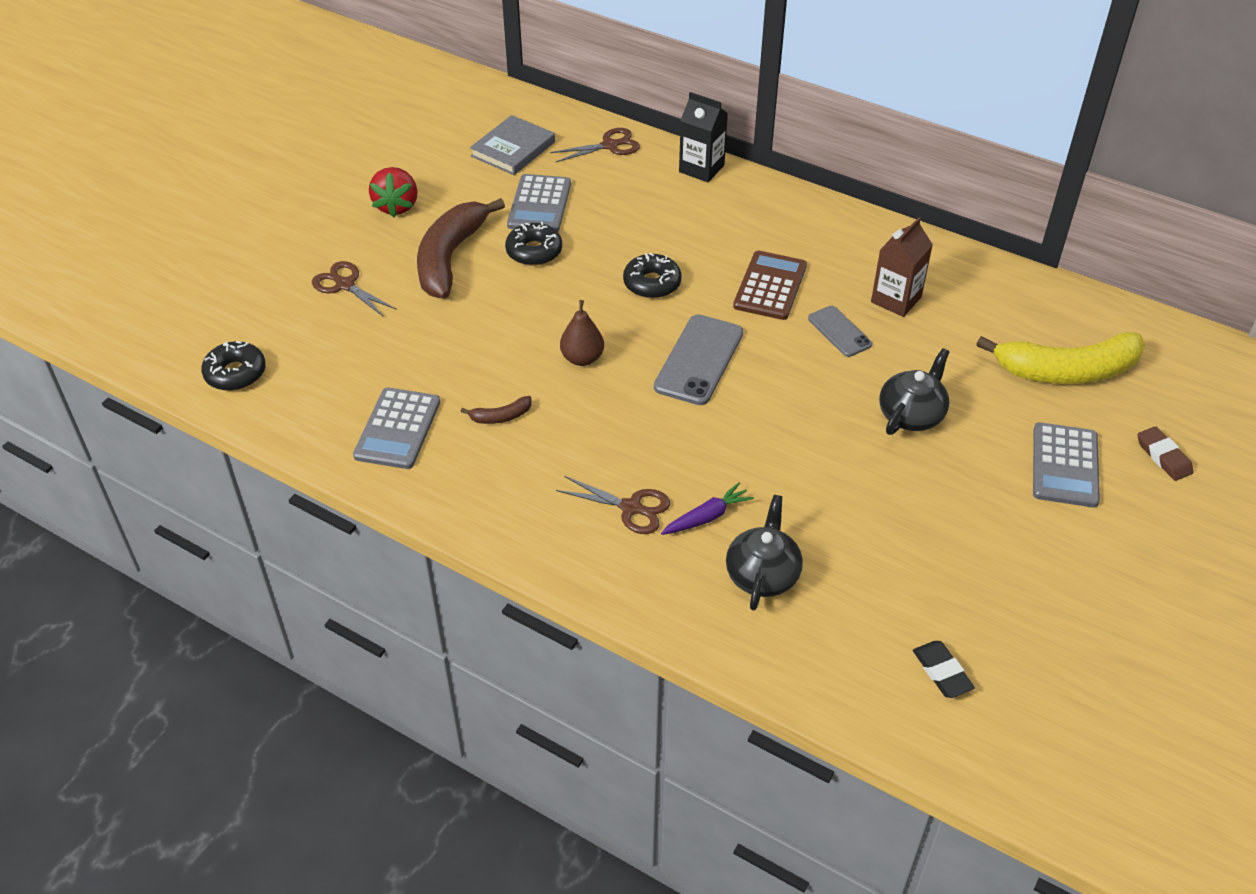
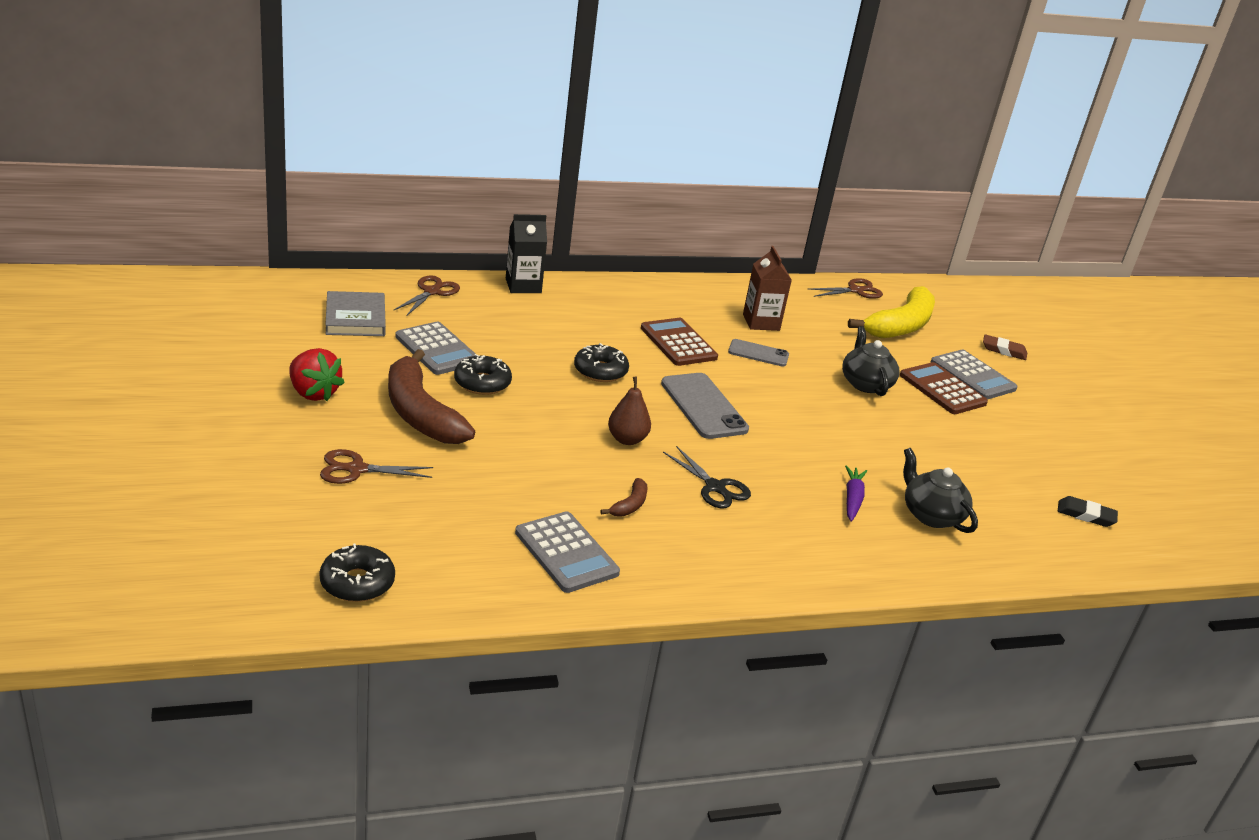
camera: 50 degrees left, 15 degrees down
brown scissors [556,476,670,534] -> brown scissors moved to [808,278,883,299]
none -> black scissors [663,446,751,509]
none -> brown calculator [900,362,988,414]

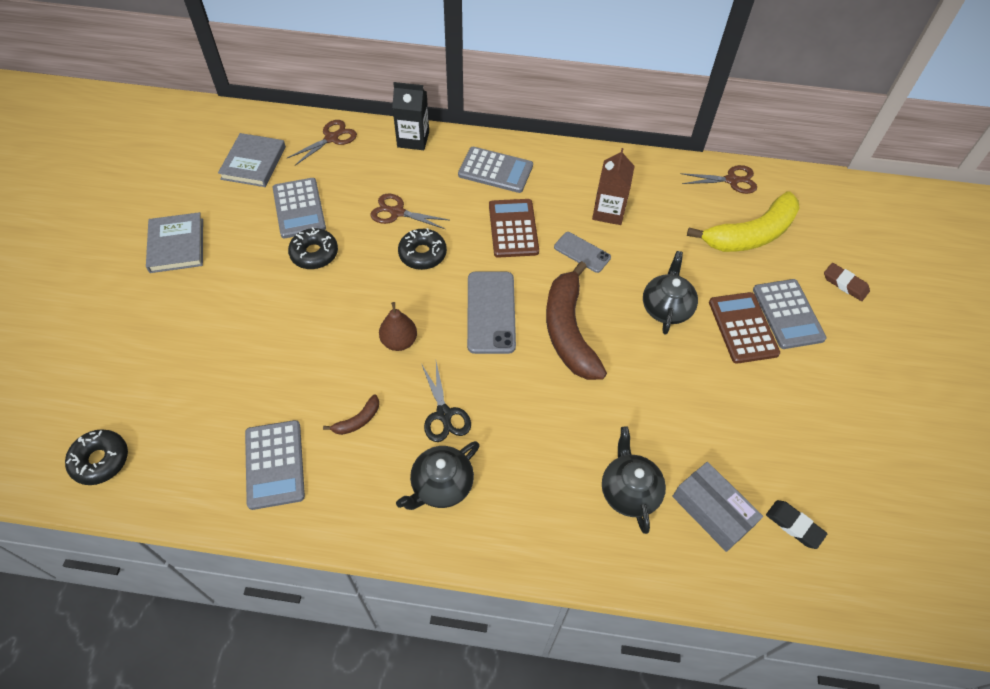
camera: 25 degrees right, 25 degrees up
red strawberry [289,348,345,401] -> grey book [146,212,203,273]
brown scissors [320,449,433,484] -> brown scissors moved to [370,194,449,229]
brown banana [388,349,475,444] -> brown banana moved to [546,261,607,380]
purple carrot [845,465,867,522] -> none
none -> black teapot [396,441,480,510]
none -> grey calculator [458,147,533,193]
none -> grey box [672,462,763,552]

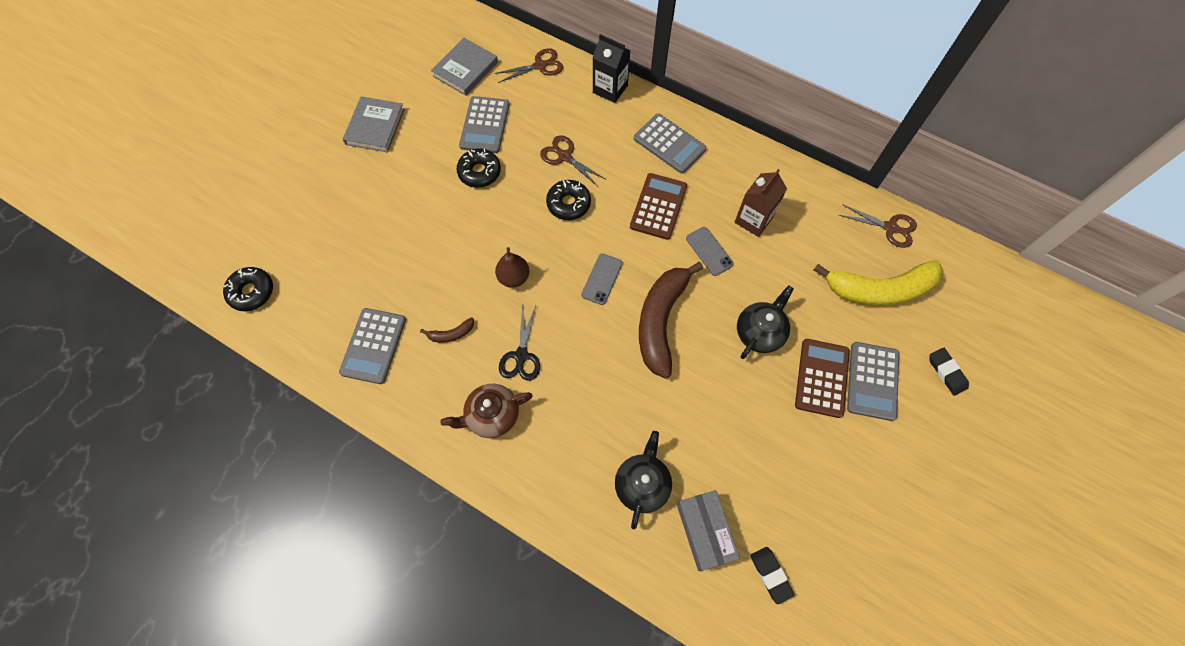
camera: 25 degrees right, 10 degrees up
black teapot [396,441,480,510] -> brown teapot [440,384,533,438]
grey phone [467,272,516,354] -> grey phone [581,253,623,305], size x0.60
brown eraser [824,263,870,301] -> black eraser [930,348,969,396]

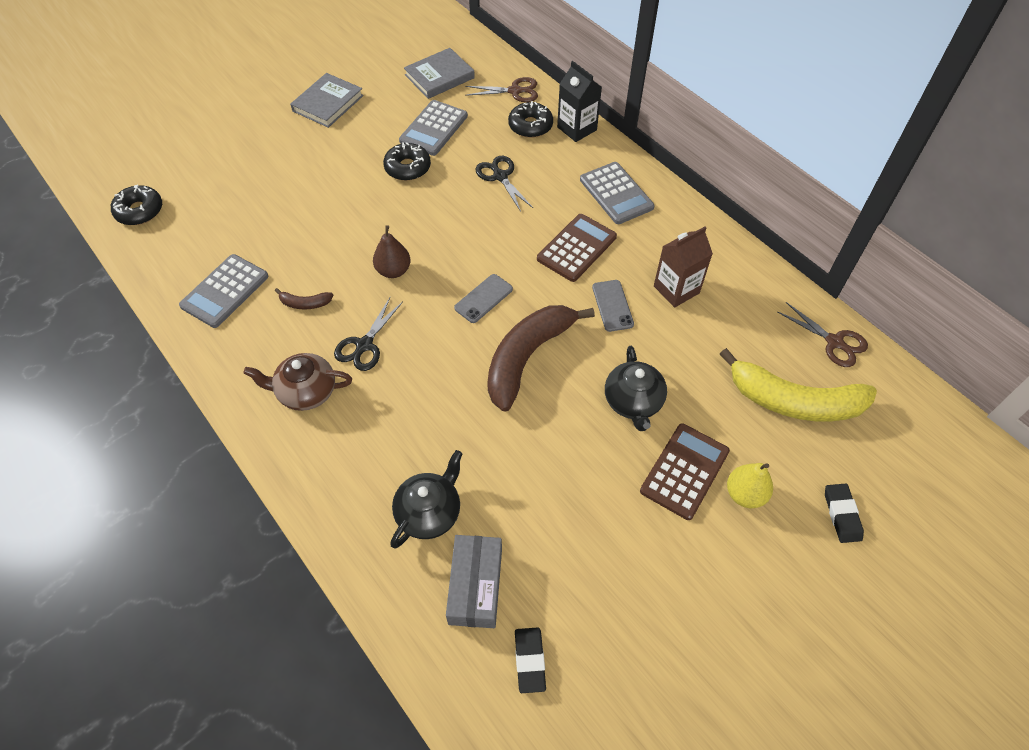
camera: 20 degrees right, 10 degrees down
brown scissors [540,136,607,187] -> black scissors [475,156,533,212]
black donut [546,180,591,220] -> black donut moved to [508,101,553,138]
black teapot [737,285,794,359] -> black teapot turned 120 degrees clockwise [605,346,667,431]
grey calculator [847,342,899,421] -> yellow pear [727,463,773,508]

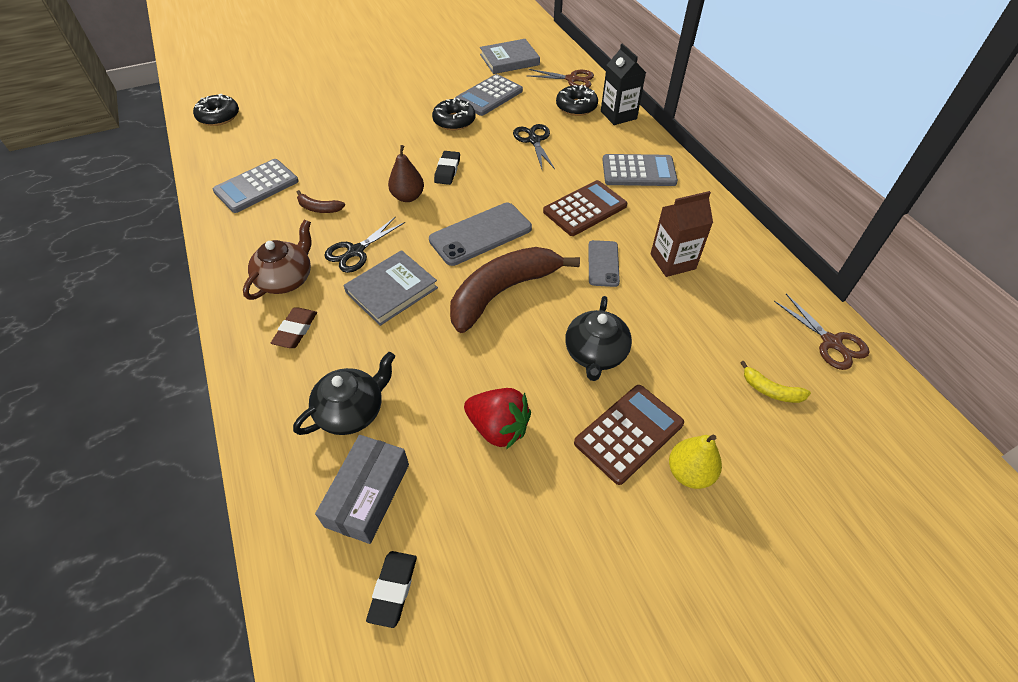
camera: 15 degrees right, 5 degrees down
brown teapot [243,353,352,411] -> brown teapot turned 105 degrees clockwise [243,219,311,300]
grey book [290,73,364,128] -> grey book moved to [343,250,438,326]
grey phone [454,274,513,323] -> grey phone [429,203,532,266], size x1.68
grey calculator [580,162,655,224] -> grey calculator turned 75 degrees counterclockwise [603,154,678,186]
yellow banana [720,348,877,422] -> yellow banana [740,361,811,403], size x0.42
black eraser [825,484,864,543] -> black eraser moved to [434,151,460,185]
none -> brown eraser [271,307,317,348]
none -> red strawberry [464,388,531,449]

